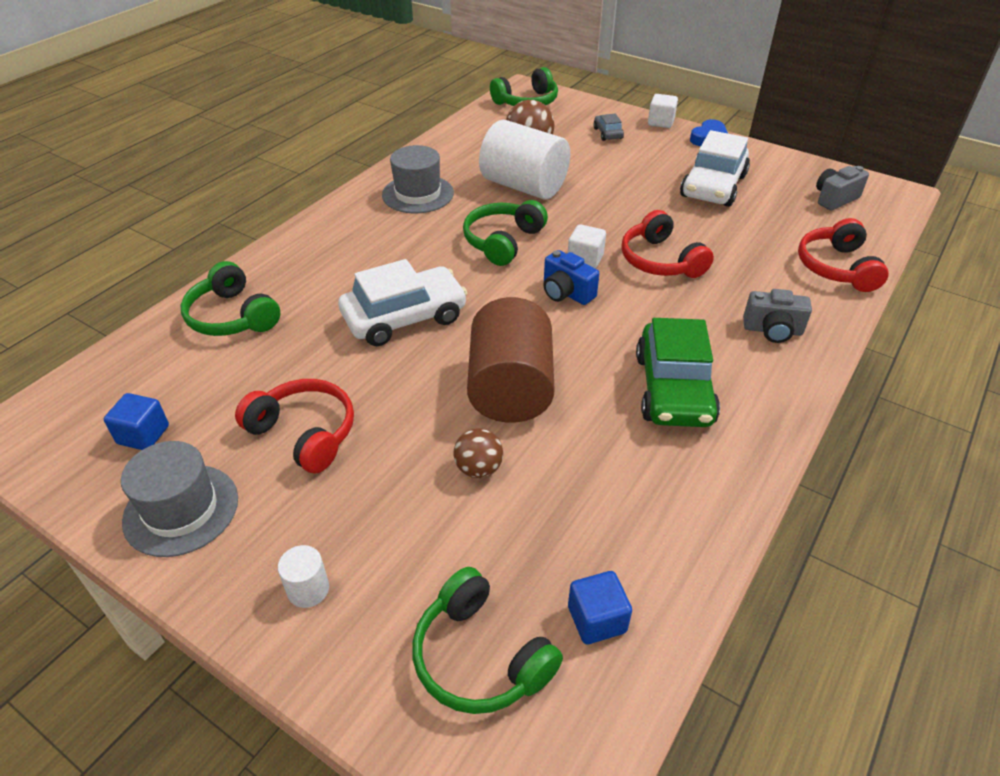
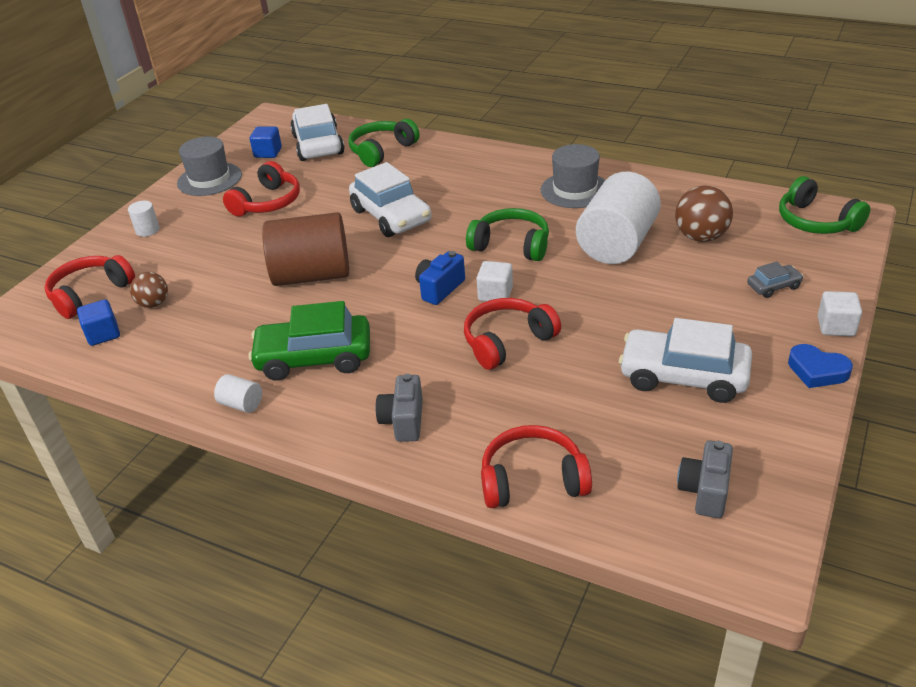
camera: 85 degrees right, 5 degrees down
green headphones [412,567,563,714] -> red headphones [45,255,135,319]
brown ball [454,428,503,478] -> brown ball moved to [130,272,168,308]
grey camera [816,166,869,211] -> grey camera turned 120 degrees counterclockwise [677,440,733,518]
none -> white cylinder [214,374,262,413]
none -> white car [290,104,344,161]

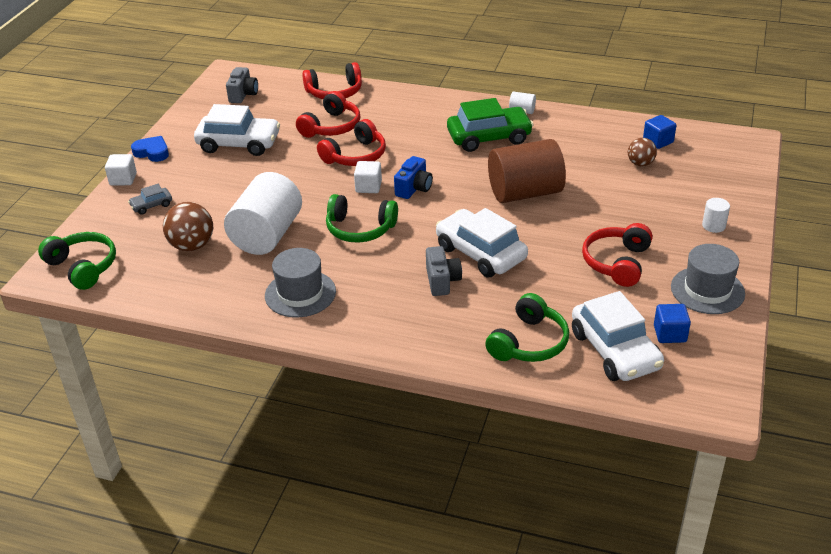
camera: 170 degrees right, 0 degrees up
red headphones [45,255,135,319] -> red headphones moved to [296,91,360,138]
grey camera [376,374,423,442] -> grey camera moved to [426,246,462,296]

